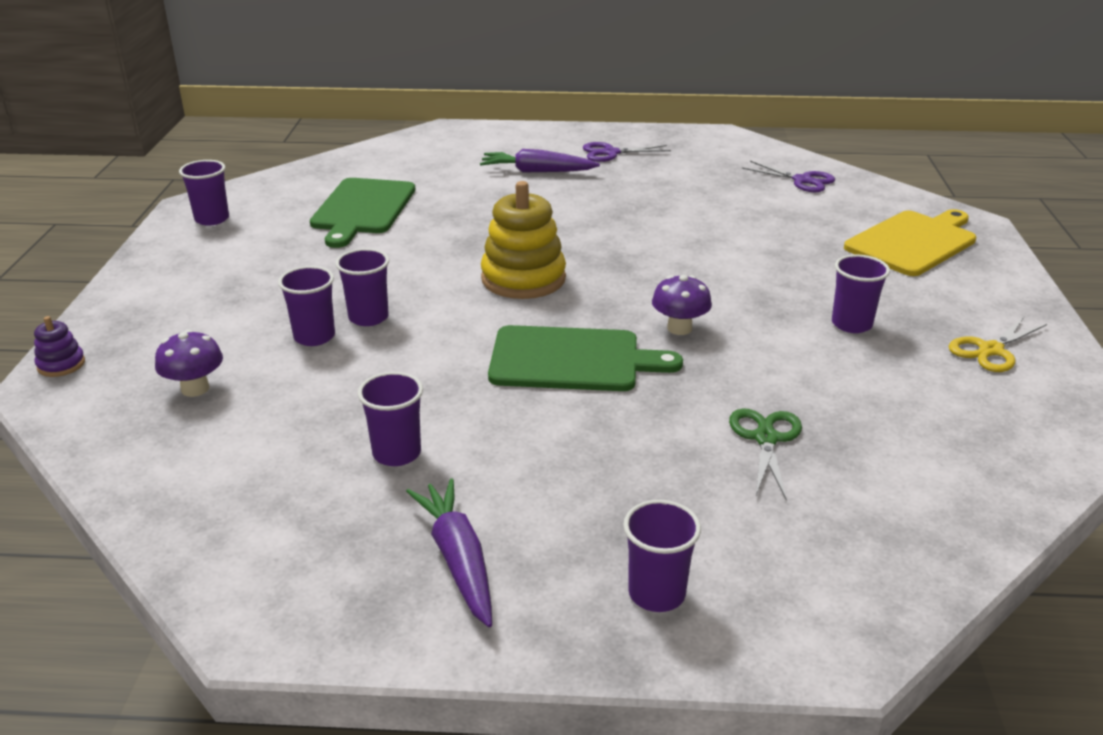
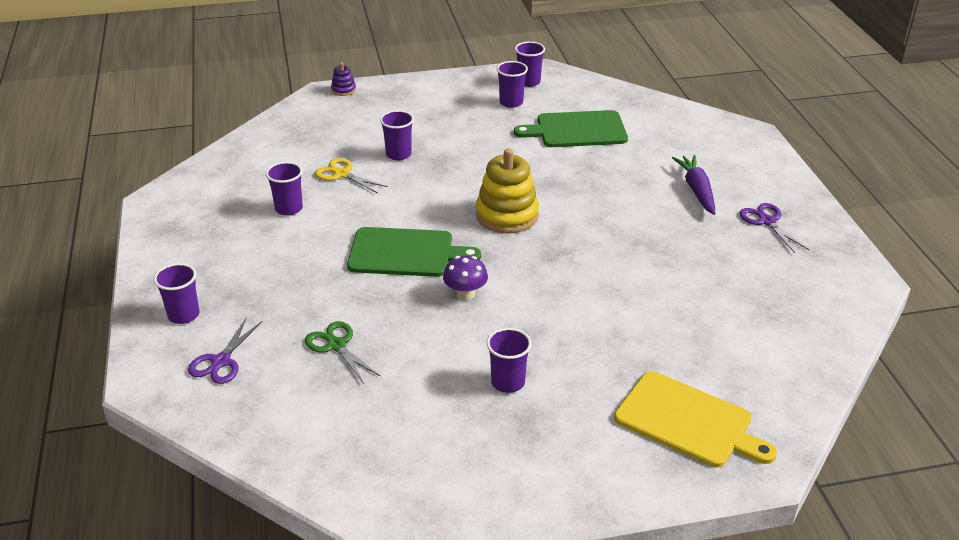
camera: 75 degrees right, 5 degrees up
purple mushroom [155,330,223,397] -> none
purple cup [335,248,389,326] -> purple cup moved to [497,61,528,108]
purple carrot [406,479,492,627] -> none
green cutting board [488,325,683,391] -> green cutting board turned 75 degrees counterclockwise [347,227,481,277]
green scissors [729,408,802,500] -> green scissors turned 120 degrees counterclockwise [305,321,381,384]
purple scissors [742,161,835,192] -> purple scissors moved to [188,318,263,384]
yellow scissors [949,317,1047,372] -> yellow scissors moved to [315,158,388,193]

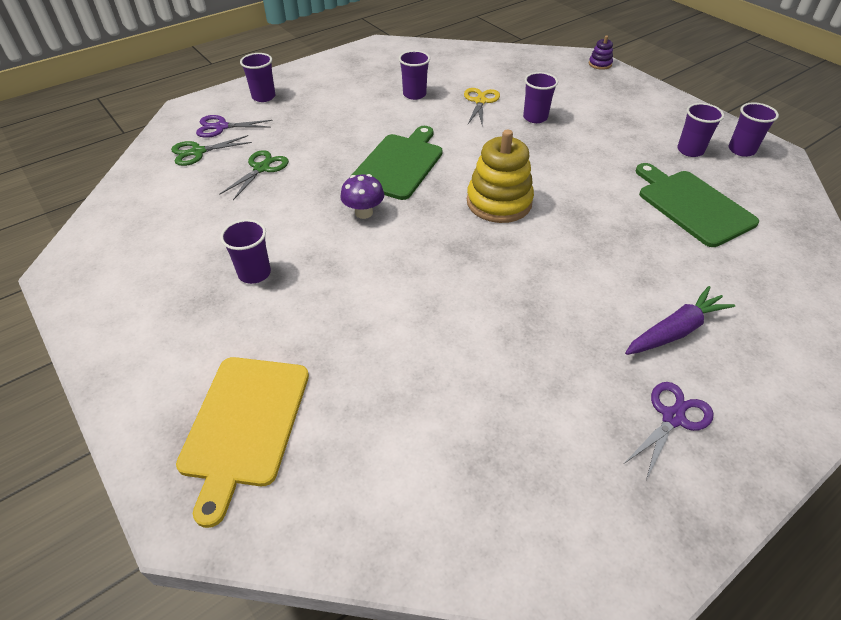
camera: 65 degrees right, 10 degrees up
green cutting board [347,227,481,277] -> green cutting board turned 135 degrees counterclockwise [349,126,443,200]
none -> green scissors [171,135,252,166]

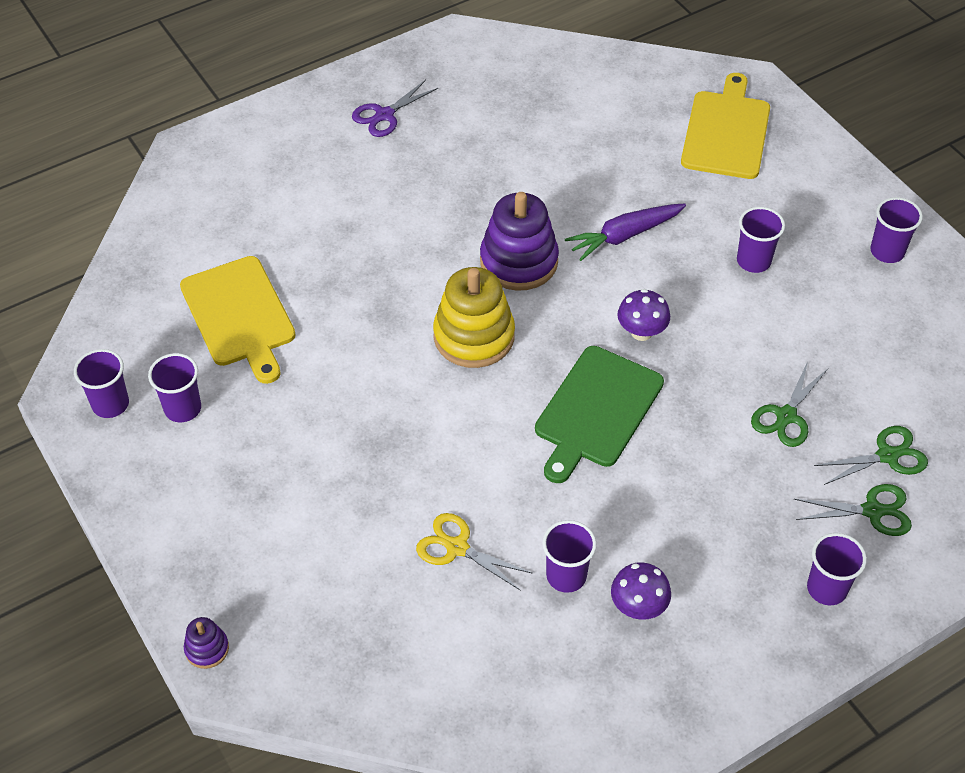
camera: 175 degrees left, 5 degrees up
purple scissors [196,115,273,138] -> green scissors [794,484,912,536]
yellow scissors [464,88,500,127] -> yellow scissors turned 105 degrees clockwise [416,513,533,591]
purple cup [523,72,558,123] -> purple cup moved to [870,197,923,263]
purple carrot [625,286,735,355] -> purple carrot moved to [565,204,686,261]
green cutting board [636,163,759,247] -> yellow cutting board [180,256,296,384]
none -> purple stacking toy [480,192,559,291]
none -> purple mushroom [611,562,671,620]

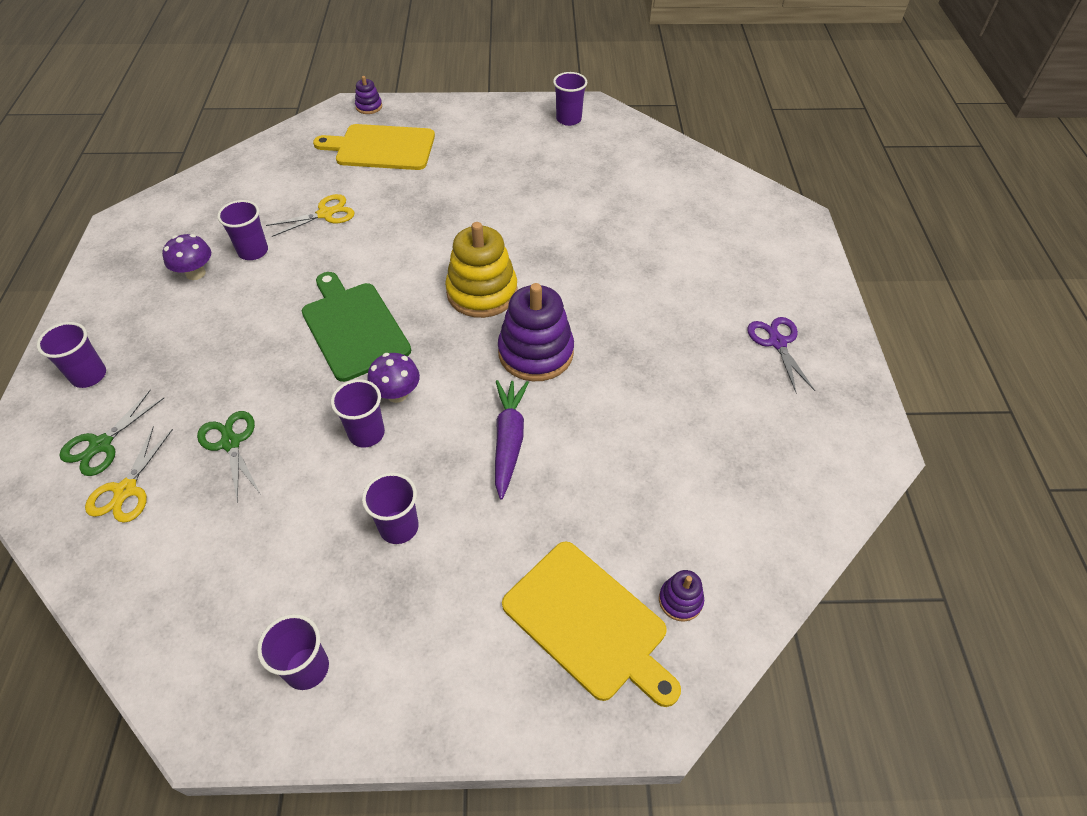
camera: 120 degrees right, 0 degrees up
purple cup [148,353,201,422] -> purple cup moved to [331,379,385,447]
yellow cutting board [180,256,296,384] -> yellow cutting board moved to [313,124,435,170]
green scissors [814,426,928,485] -> yellow scissors [85,426,173,523]
none -> purple stacking toy [659,570,704,622]

